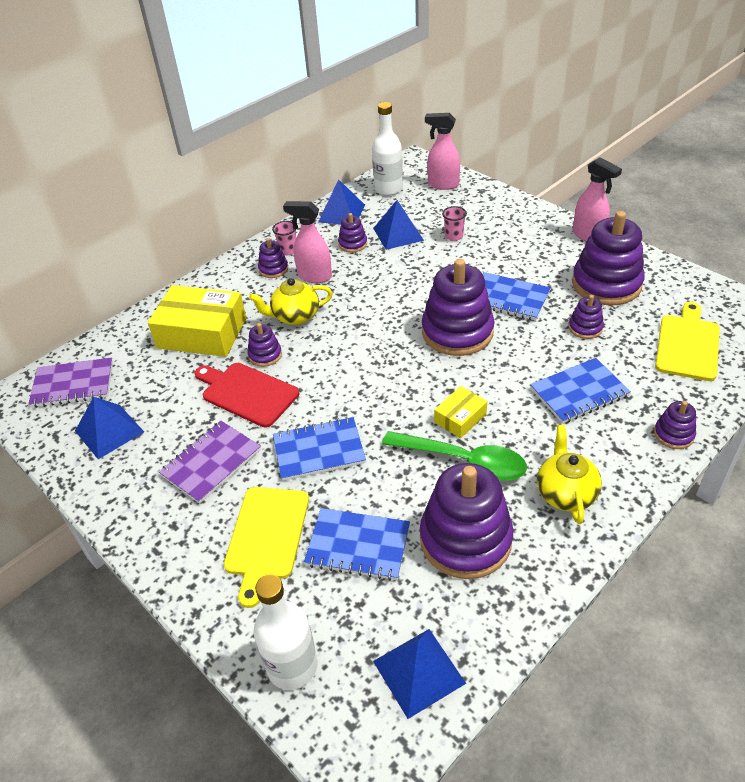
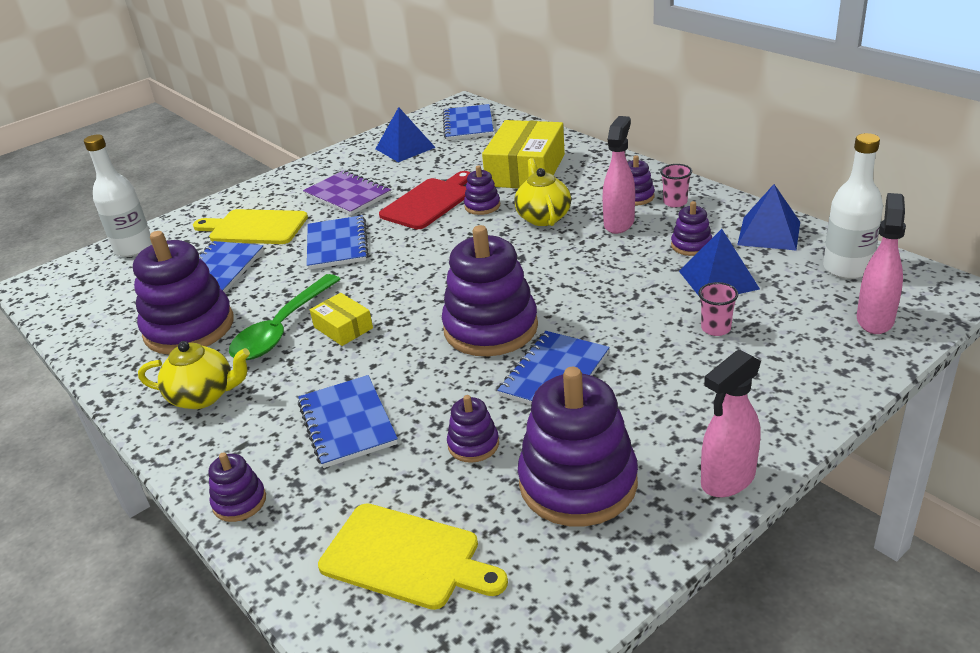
camera: 95 degrees right, 10 degrees down
purple notebook [28,357,113,408] -> blue notebook [443,104,493,140]
blue pyramid [373,629,466,719] -> none

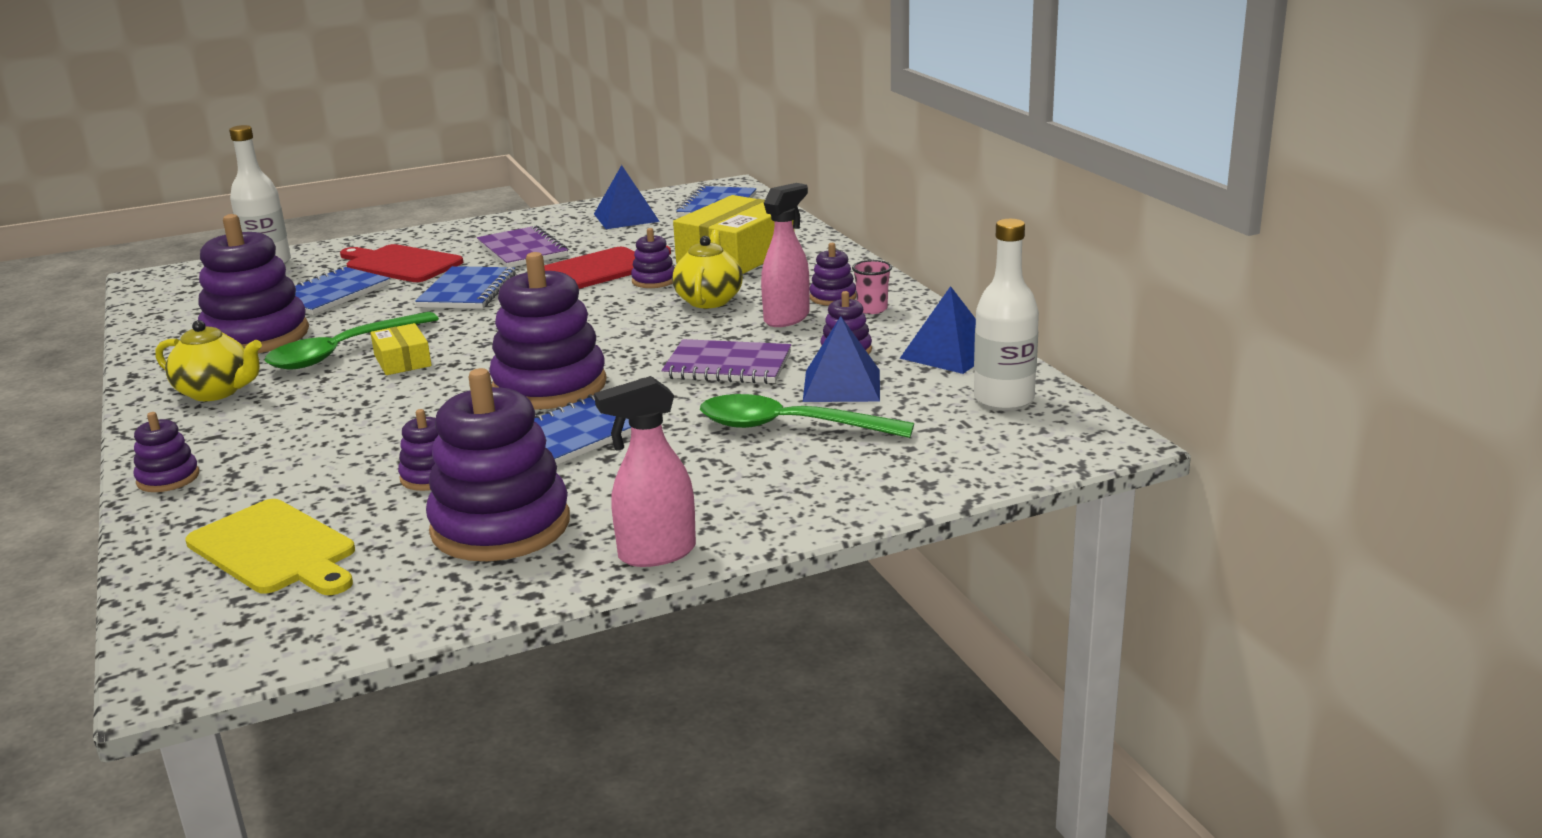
camera: 15 degrees right, 10 degrees down
yellow cutting board [193,209,308,244] -> red cutting board [340,244,463,282]
blue notebook [298,375,398,468] -> none
pink cup [698,282,738,336] -> green spoon [700,394,914,438]
pink spray bottle [857,193,906,334] -> none
none -> purple notebook [661,339,791,384]

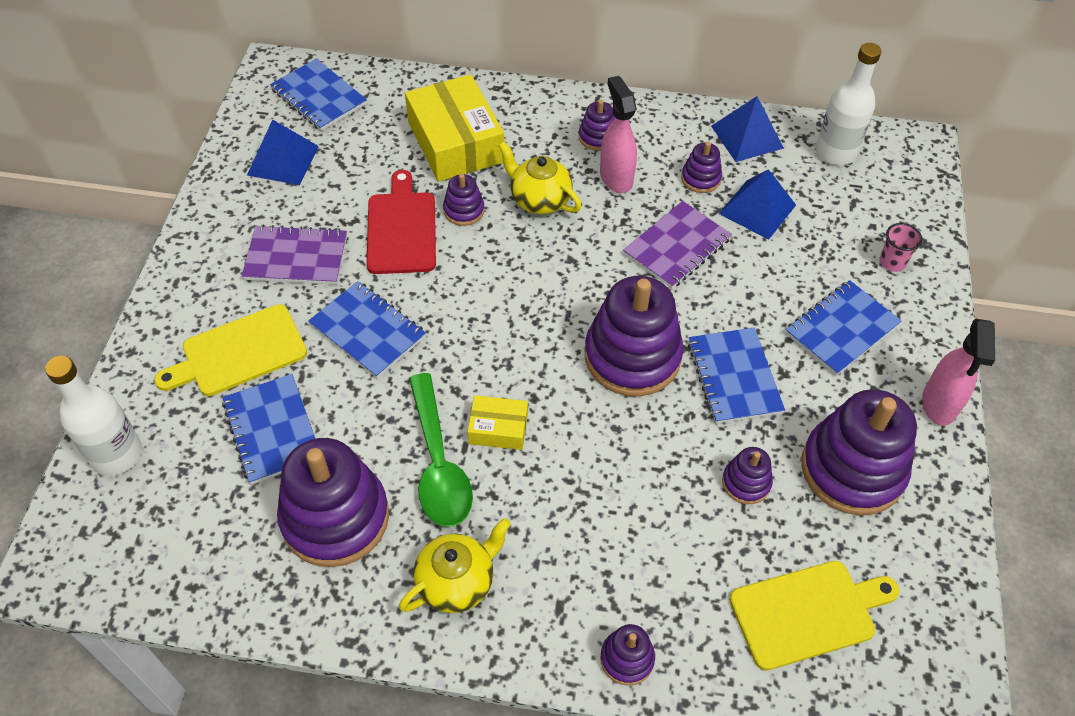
camera: 60 degrees left, 30 degrees up
red cutting board [340,244,463,282] -> yellow cutting board [154,304,307,396]
green spoon [700,394,914,438] -> none
pink cup [852,260,892,314] -> pink cup moved to [879,223,923,272]
none -> blue notebook [786,280,902,376]

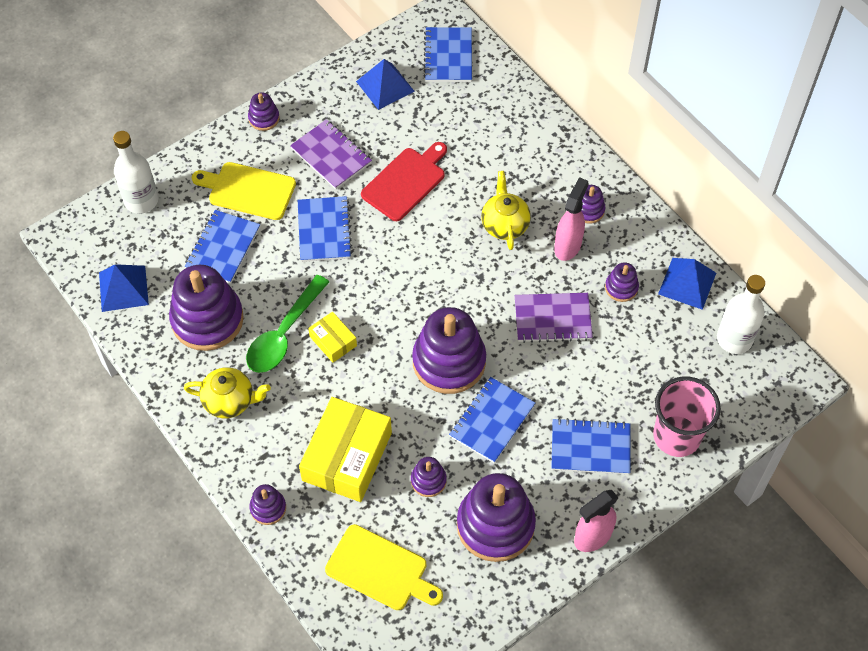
camera: 45 degrees right, 5 degrees up
yellow box [405,75,504,182] -> yellow box moved to [299,397,392,502]
purple stacking toy [443,174,485,226] -> purple stacking toy moved to [248,92,280,131]
blue pyramid [719,169,796,240] -> blue pyramid moved to [99,264,149,312]
pink cup [879,223,923,272] -> pink cup [653,377,721,457], size x2.15

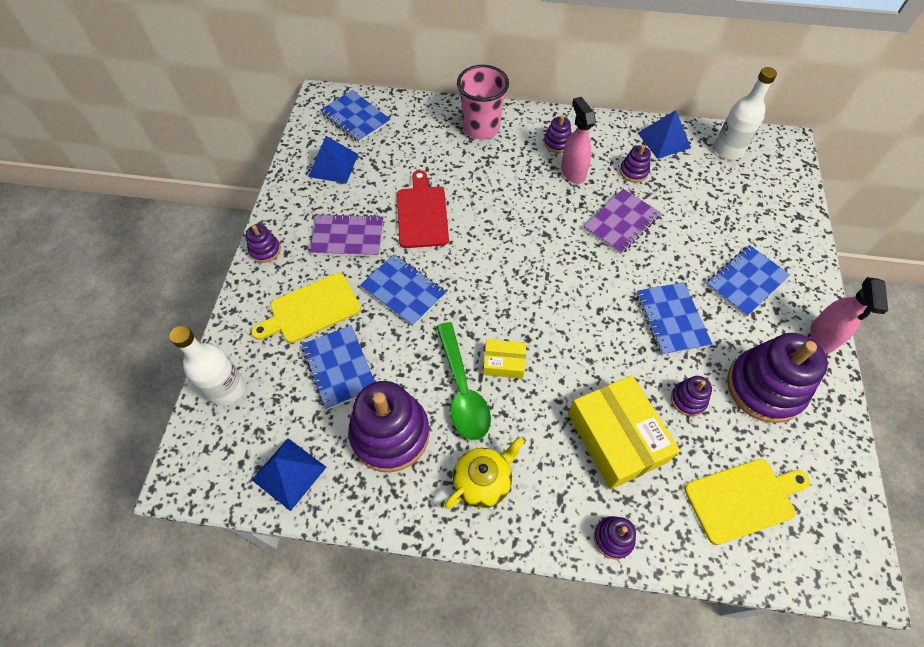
camera: 45 degrees left, 0 degrees up
purple stacking toy [412,307,486,394] -> none
yellow teapot [481,171,531,250] -> none
pink cup [653,377,721,457] -> pink cup moved to [457,65,509,139]

